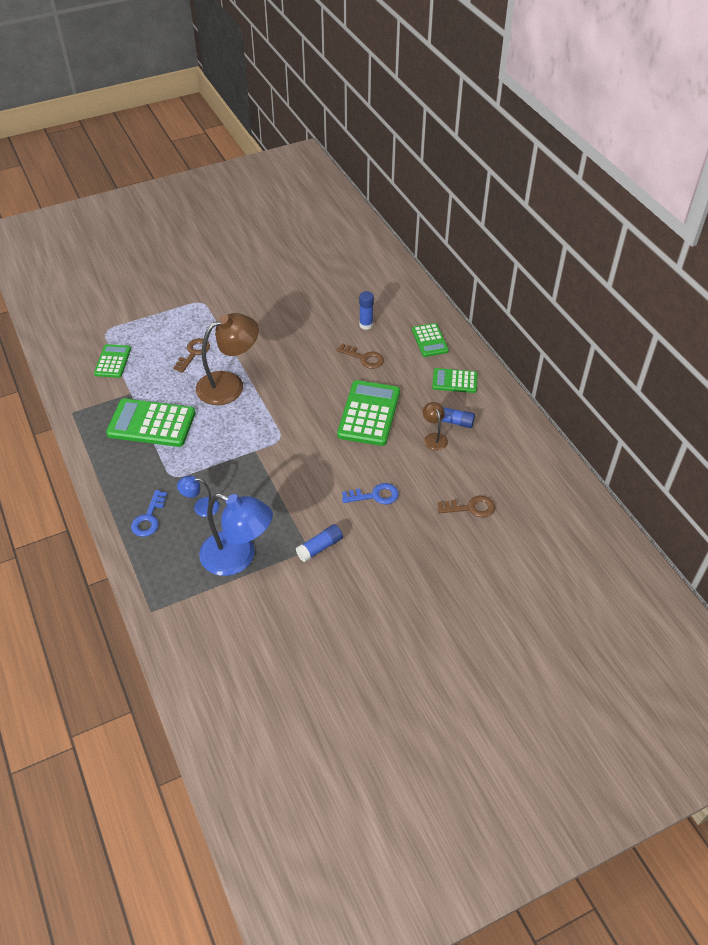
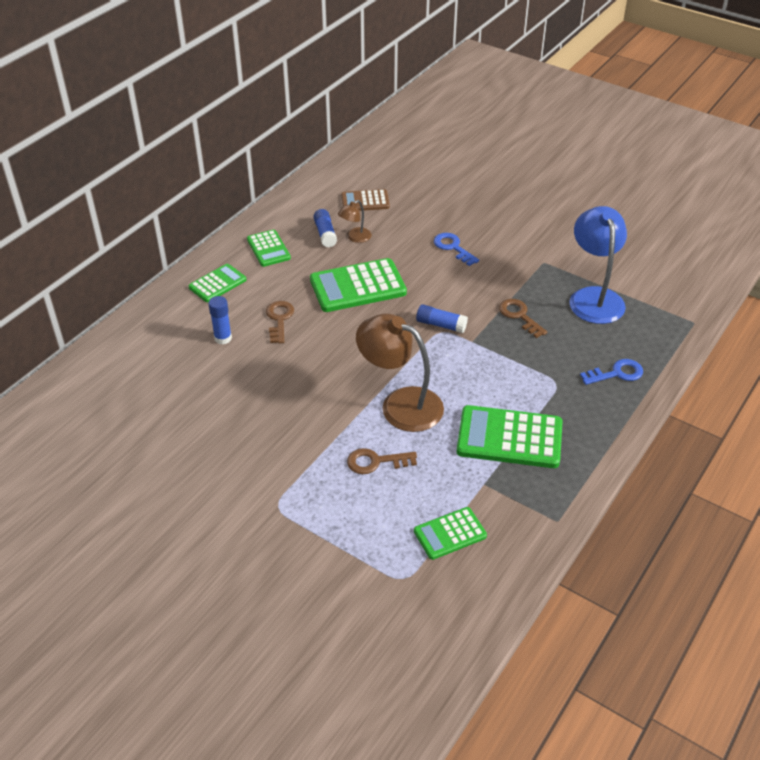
camera: 120 degrees left, 5 degrees down
green calculator [106,399,195,447] -> green calculator turned 120 degrees clockwise [457,405,563,468]
blue lamp [177,476,219,517] -> none
blue glue stick [296,524,343,562] -> blue glue stick moved to [416,304,468,333]
brown key [438,496,495,517] -> brown key moved to [499,299,548,338]
none -> brown calculator [341,189,390,211]

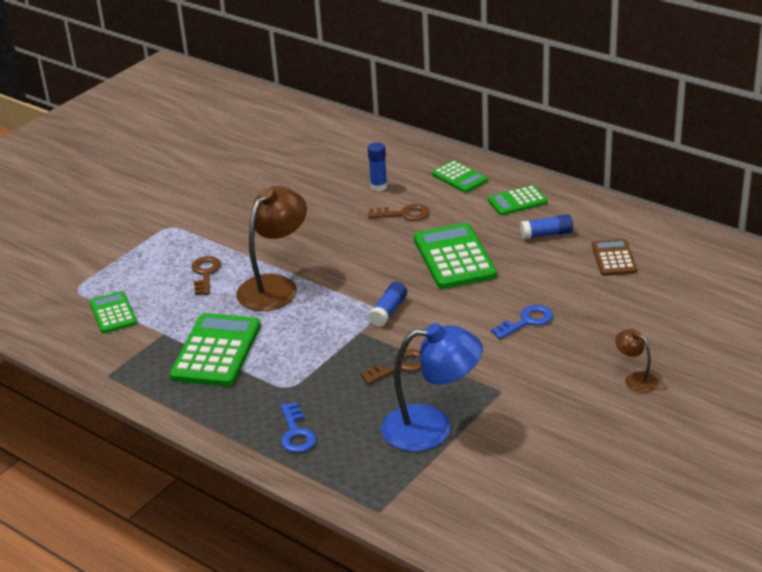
camera: 95 degrees right, 10 degrees down
brown lamp [338,200,372,243] -> brown lamp moved to [615,329,658,393]

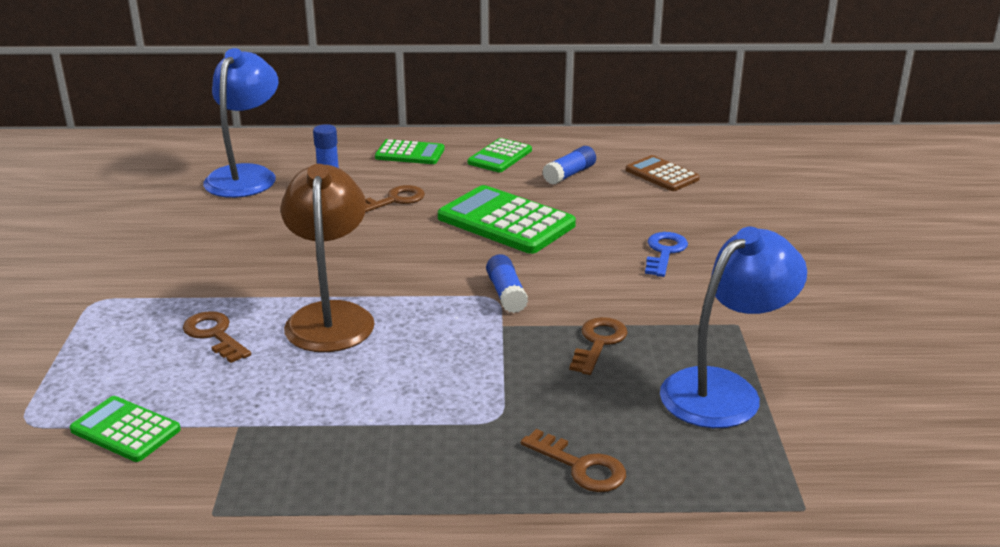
camera: 40 degrees left, 5 degrees down
green calculator [170,313,261,387] -> none
blue key [281,402,316,453] -> brown key [520,429,626,492]
brown lamp [615,329,658,393] -> none
none -> blue lamp [203,48,278,198]

